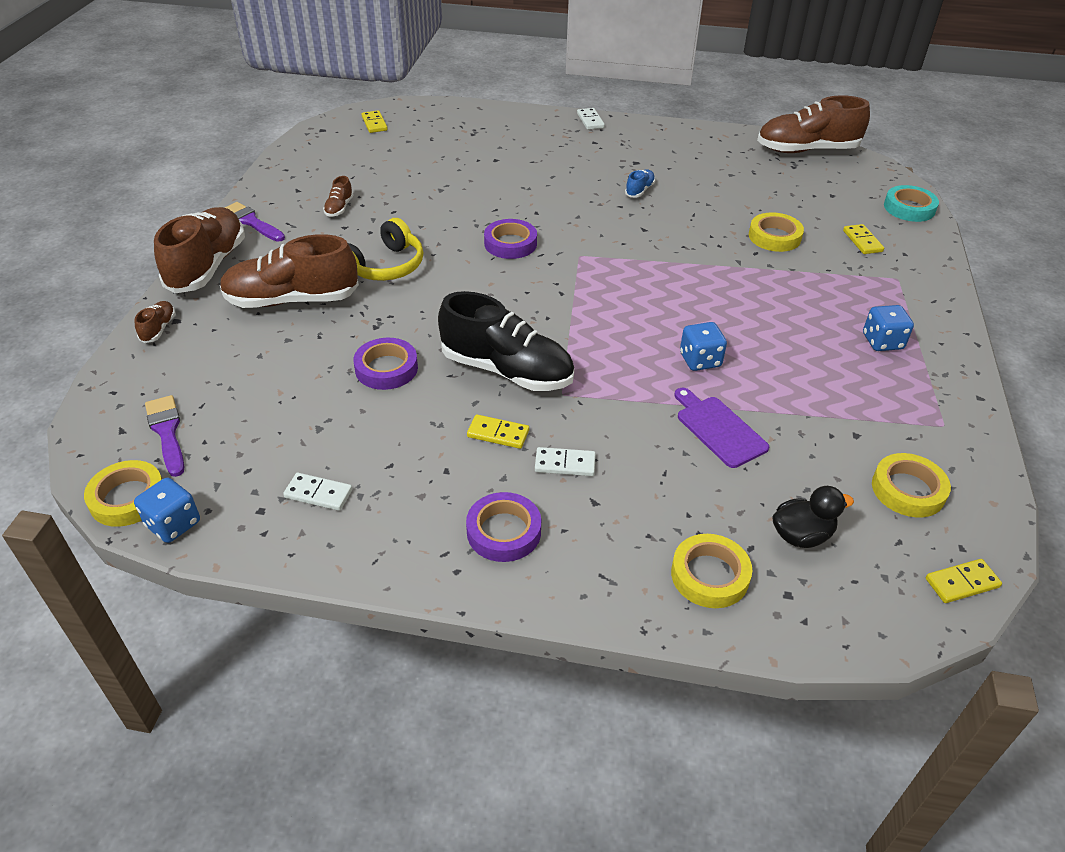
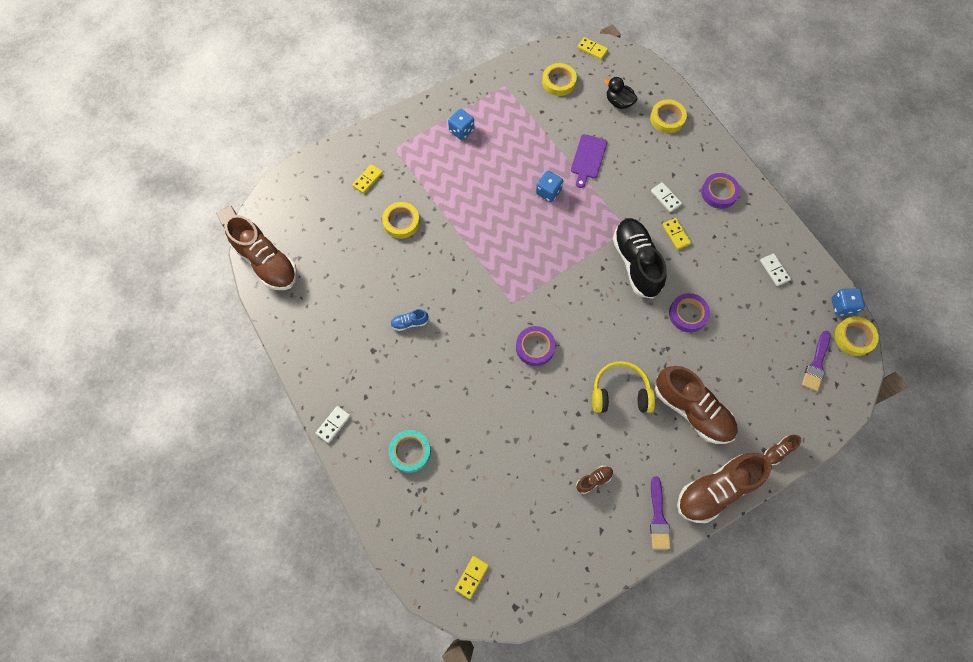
camera: 130 degrees left, 25 degrees up
turquoise tape [884,185,939,222] -> turquoise tape moved to [389,430,431,473]

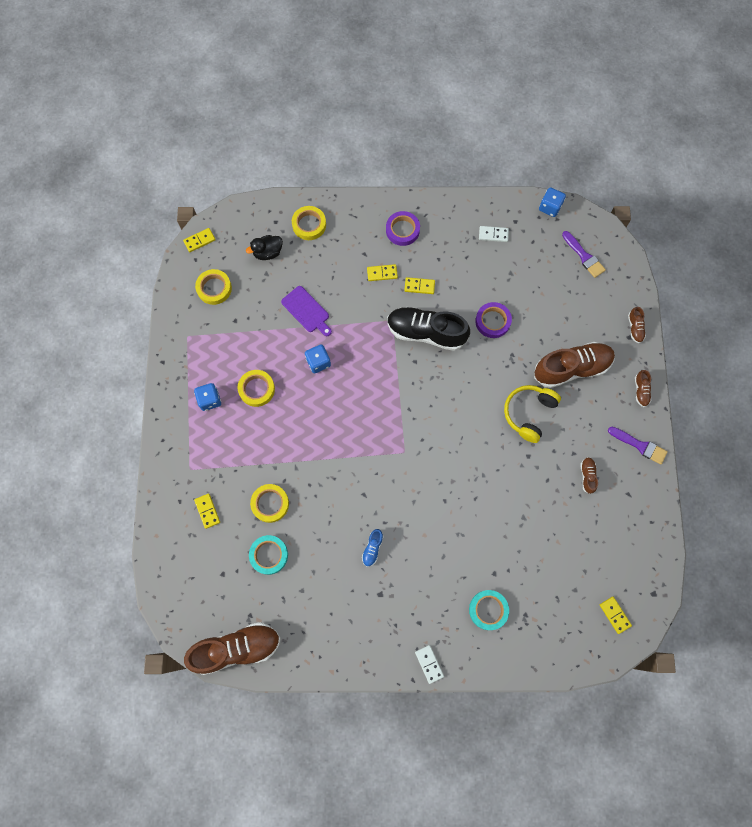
camera: 60 degrees left, 5 degrees up
purple tape [516,326,556,366] -> none
white domino [651,182,682,212] -> yellow domino [367,264,398,281]
brown shoe [677,453,772,523] -> brown shoe [635,370,651,407], size x0.43
yellow tape [835,316,879,356] -> yellow tape moved to [238,370,275,407]
none -> turquoise tape [249,535,288,575]

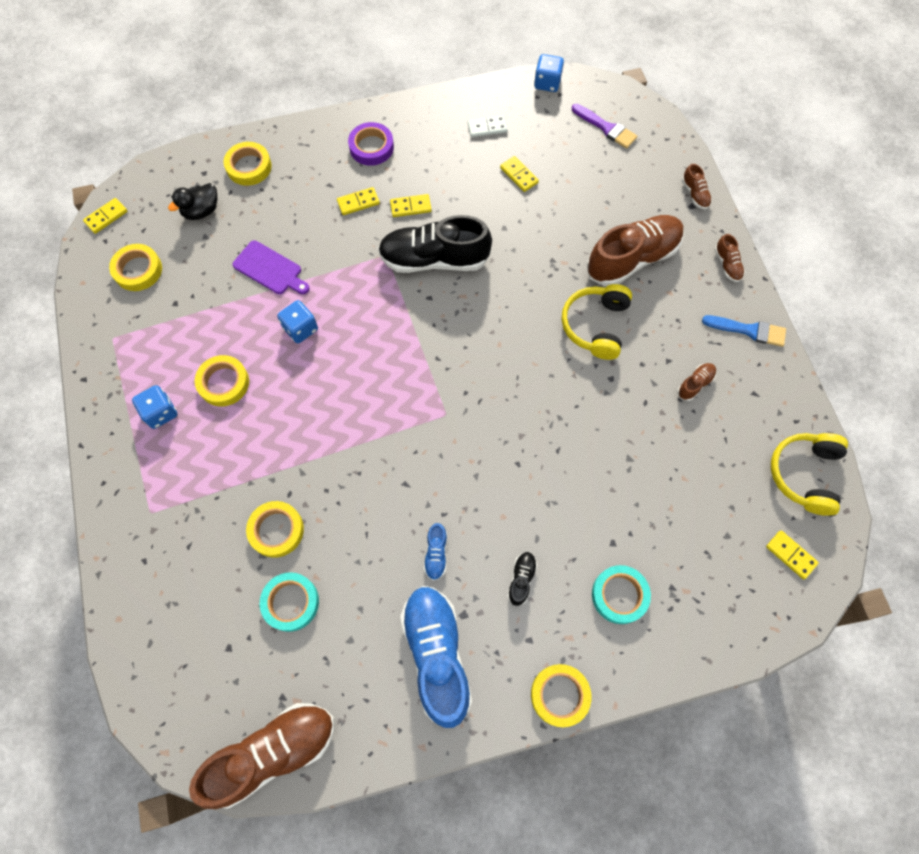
camera: 15 degrees left, 5 degrees down
yellow domino [194,493,220,529] -> yellow domino moved to [500,156,539,192]
white domino [415,645,444,684] -> yellow tape [531,664,592,727]
purple tape [475,302,512,338] -> none
brown shoe [581,457,598,494] -> brown shoe turned 60 degrees clockwise [677,363,716,401]
purple brush [608,427,668,465] -> blue brush [702,315,786,347]
none -> blue shoe [400,586,472,728]
none -> black shoe [507,552,537,606]
none -> yellow headphones [771,433,848,516]

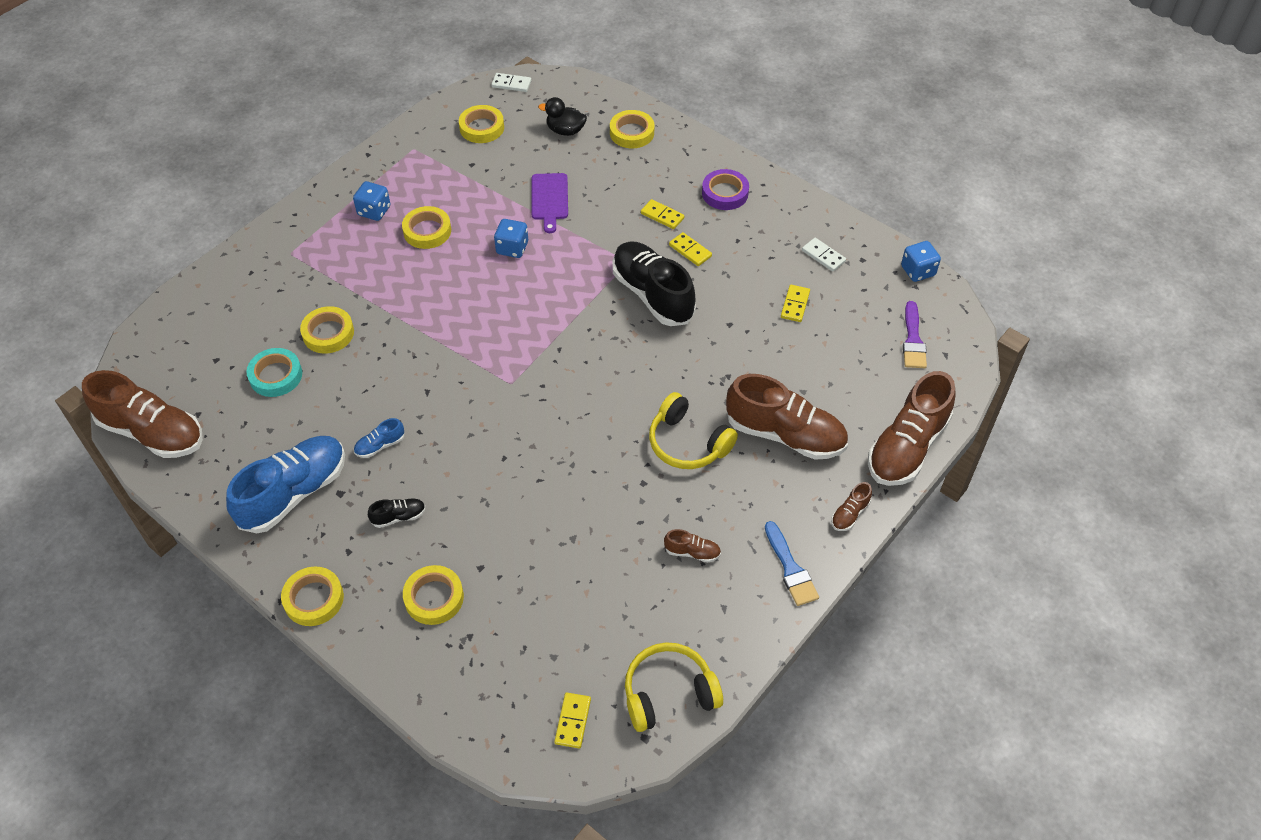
camera: 55 degrees right, 15 degrees down
yellow domino [83,198,128,234] -> white domino [491,73,531,92]
yellow headphones [562,284,632,360] -> yellow headphones turned 120 degrees counterclockwise [649,392,738,469]
turquoise tape [592,565,651,624] -> yellow tape [403,565,464,625]
brown shoe [682,164,712,209] -> brown shoe [868,371,956,486], size x2.35

